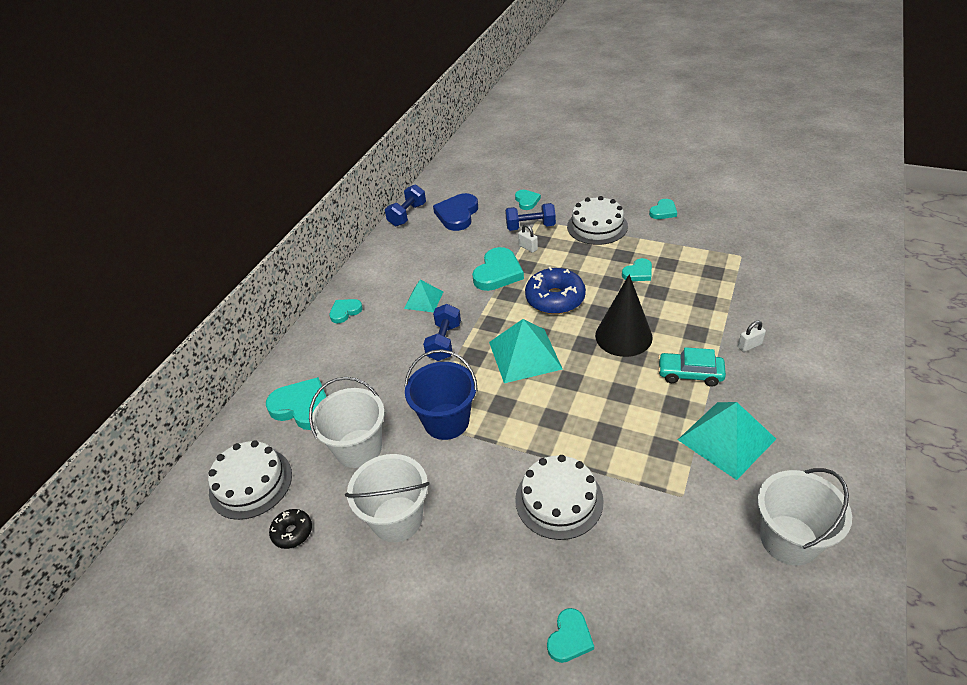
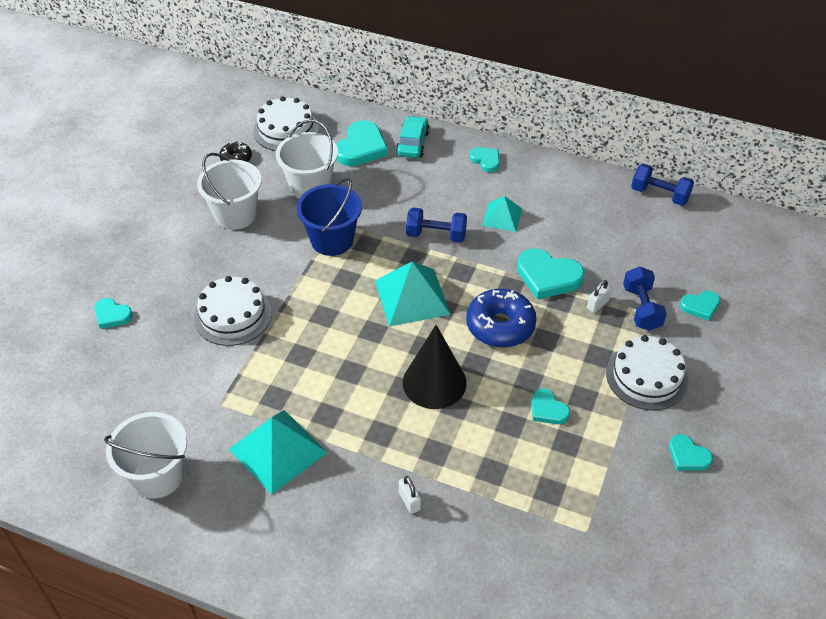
camera: 85 degrees right, 5 degrees up
blue heart [433,193,478,231] -> none
turquoise car [658,347,726,387] -> turquoise car moved to [396,116,430,158]

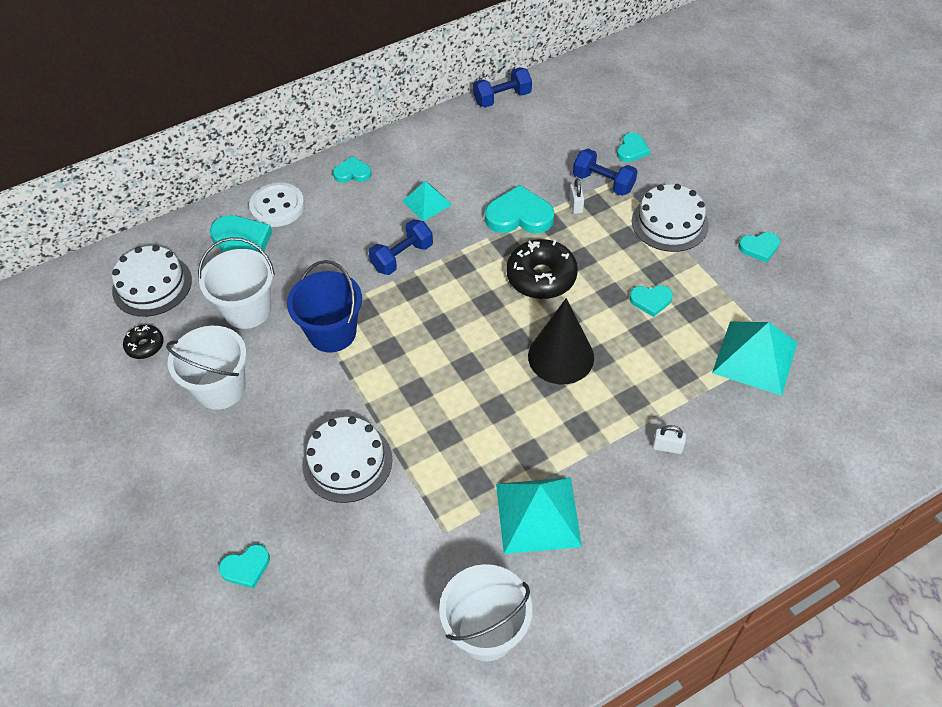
camera: 50 degrees left, 5 degrees up
turquoise pyramid [375,261,451,327] -> turquoise pyramid moved to [712,321,798,396]
turquoise car [396,116,430,158] -> white button [249,183,305,227]
blue donut [466,289,537,348] -> black donut [506,239,578,299]
turquoise heart [517,248,585,299] -> turquoise heart turned 150 degrees counterclockwise [485,185,554,233]

